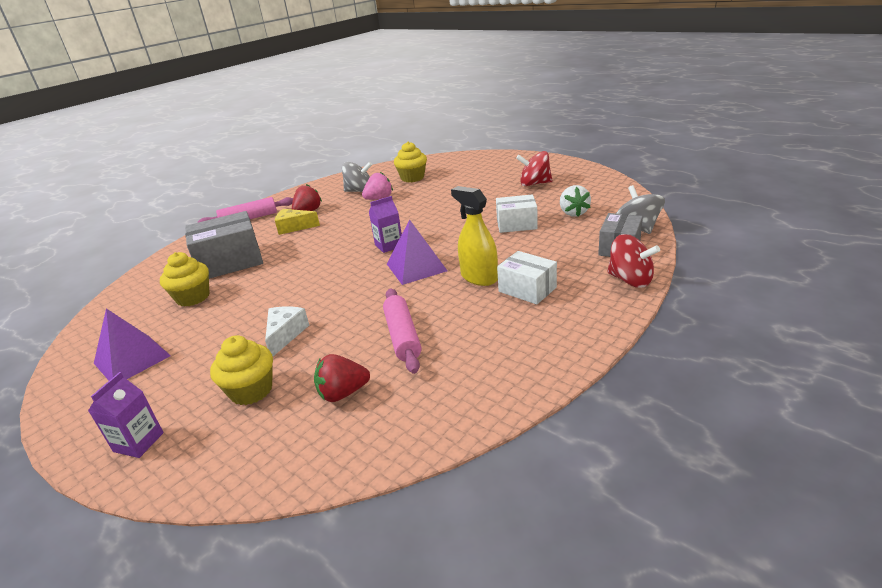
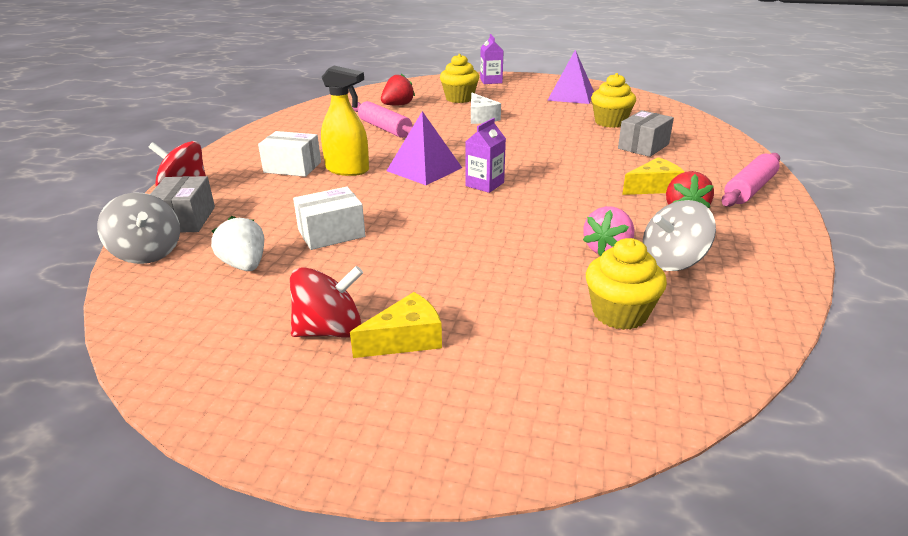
camera: 150 degrees right, 0 degrees up
grey box [185,211,263,279] -> grey box [618,110,674,157], size x0.63
none -> yellow cheese [350,292,442,358]

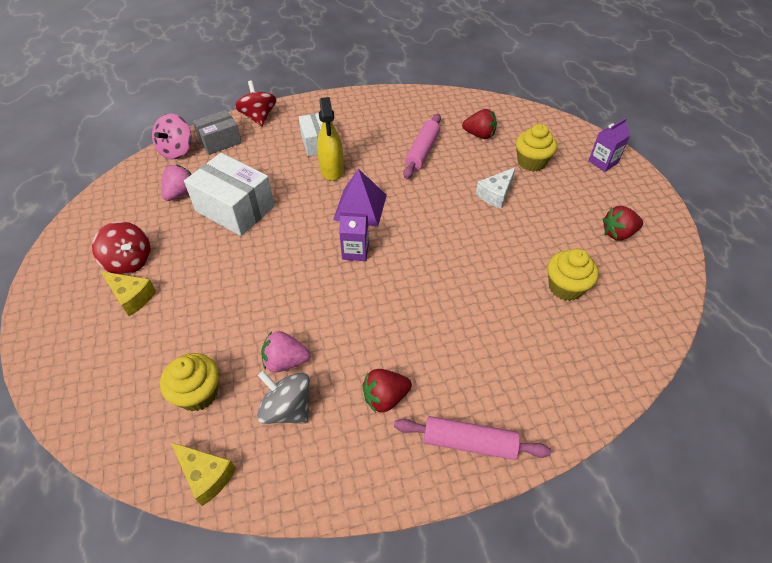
camera: 60 degrees right, 20 degrees up
grey spinning top [97,193,180,264] -> pink spinning top [152,113,192,159]
white strawberry [211,216,264,271] -> pink strawberry [161,165,192,201]
white box [293,187,365,250] -> white box [184,153,275,236], size x1.60
purple pyramid [547,50,594,104] -> red strawberry [603,206,643,240]
grey box [618,110,674,157] -> none
yellow cheese [622,157,685,195] -> yellow cheese moved to [171,442,236,506]

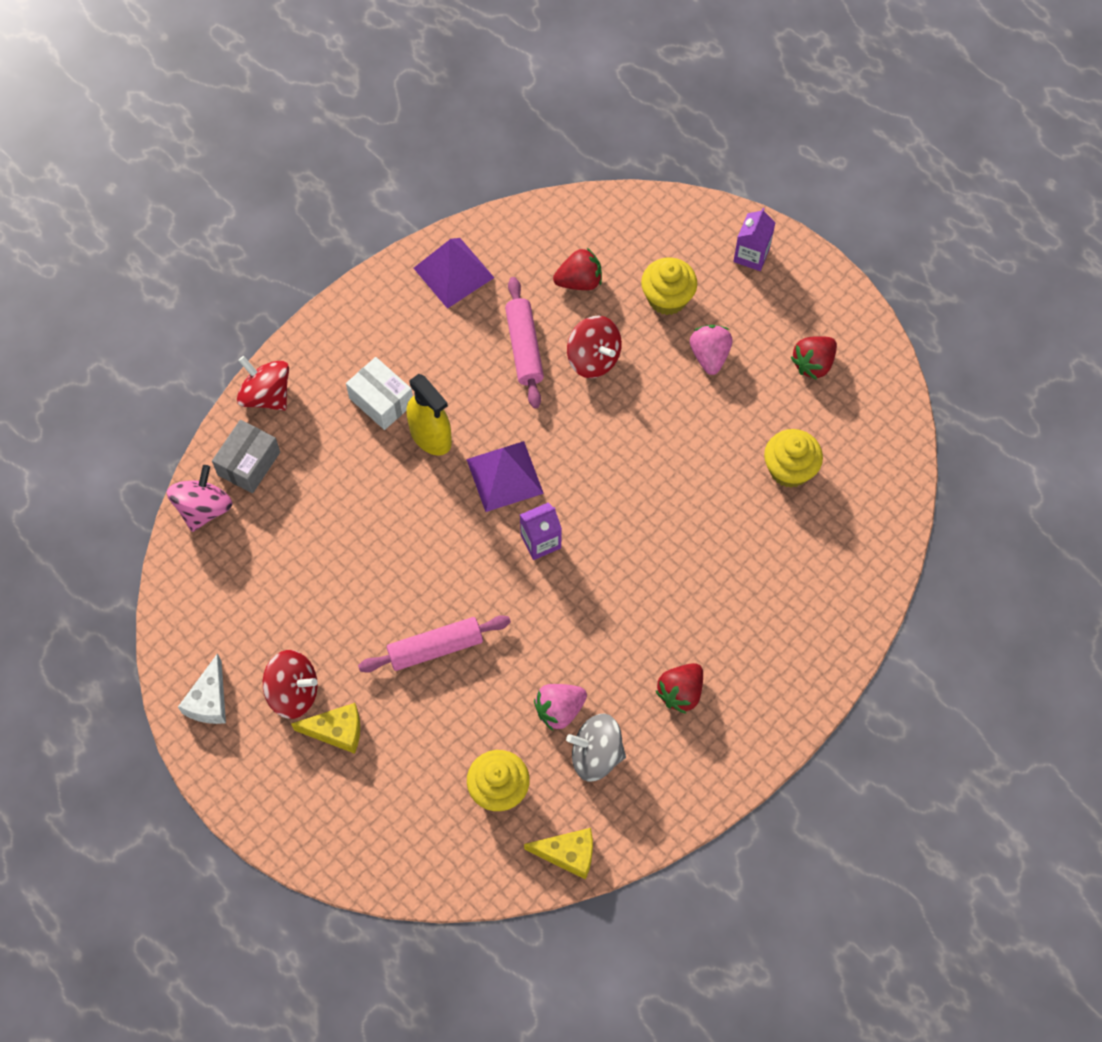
camera: 30 degrees left, 15 degrees up
pink spinning top [152,113,192,159] -> pink spinning top turned 150 degrees counterclockwise [167,465,232,532]
pink strawberry [161,165,192,201] -> pink strawberry moved to [690,325,733,375]
white box [184,153,275,236] -> none
pink rolling pin [394,416,551,460] -> pink rolling pin moved to [358,615,511,673]
white cheese [476,167,516,209] -> white cheese moved to [178,653,226,724]
none -> purple pyramid [413,238,494,309]
none -> red spinning top [567,316,622,378]

